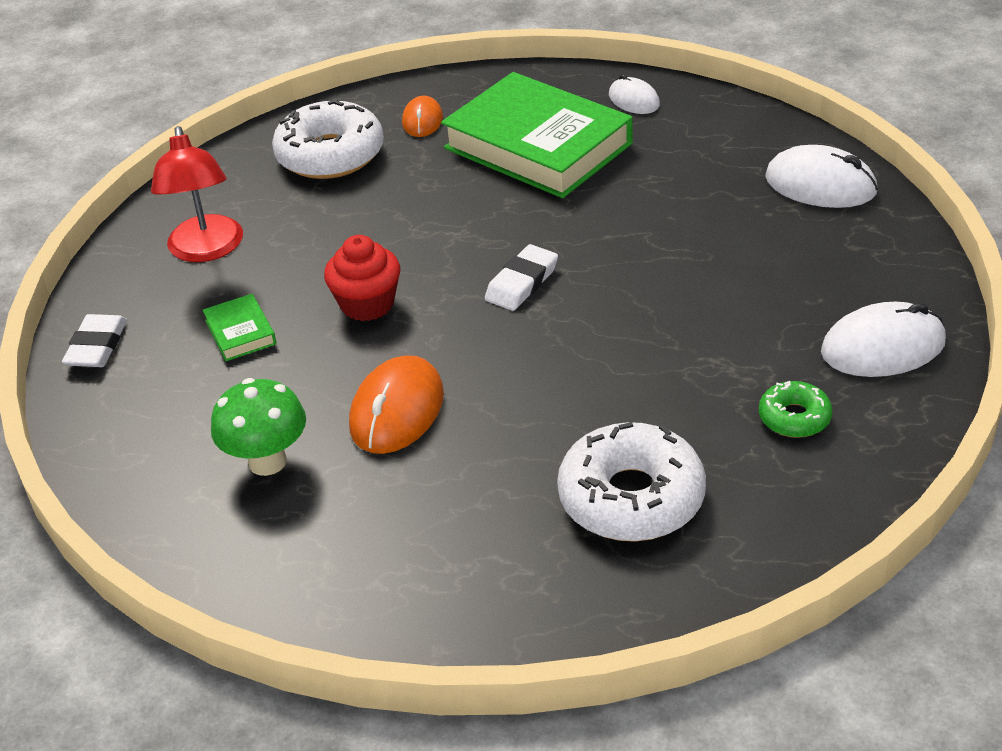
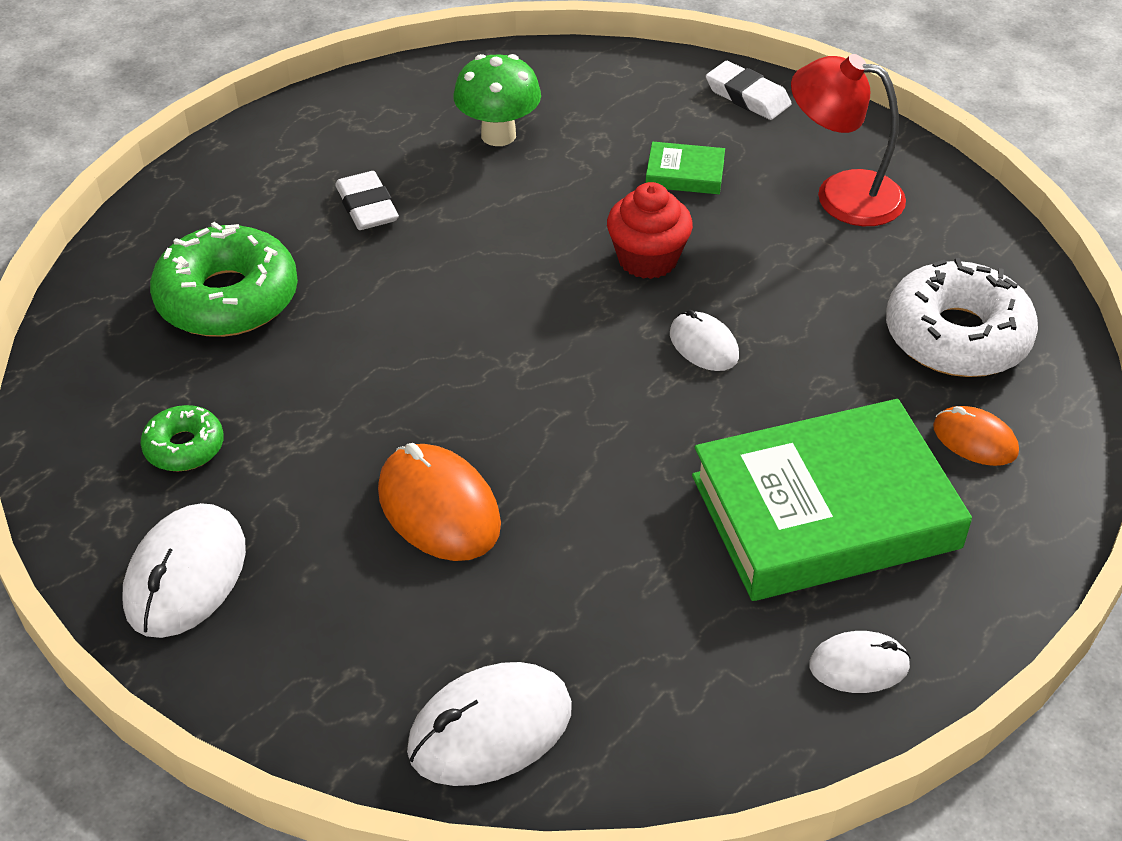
camera: 120 degrees right, 5 degrees up
orange mouse [349,355,444,454] -> orange mouse moved to [378,443,501,561]
white eraser [485,244,558,311] -> white eraser moved to [335,171,399,230]
white donut [557,422,706,542] -> green donut [150,222,298,337]
none -> white mouse [670,310,739,371]

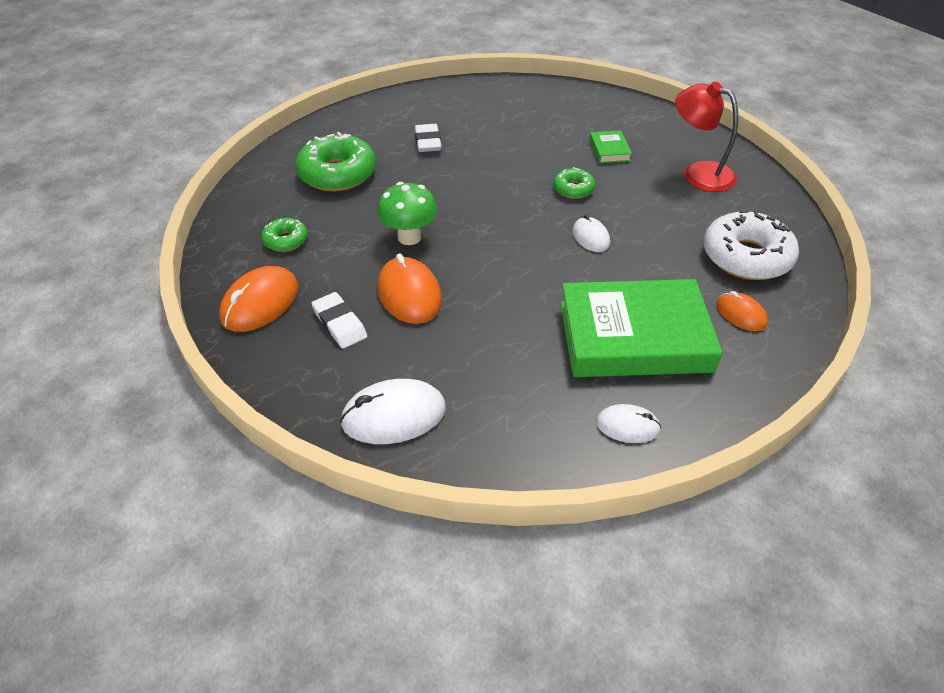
camera: 15 degrees right, 0 degrees up
white mouse [122,503,246,638] -> orange mouse [219,266,298,332]
green mushroom [453,54,541,146] -> green mushroom moved to [377,182,437,245]
red cupcake [607,182,693,279] -> green donut [553,167,595,199]
green book [646,142,725,194] -> green book turned 60 degrees clockwise [589,130,632,163]
white eraser [706,61,792,120] -> white eraser moved to [312,292,367,349]

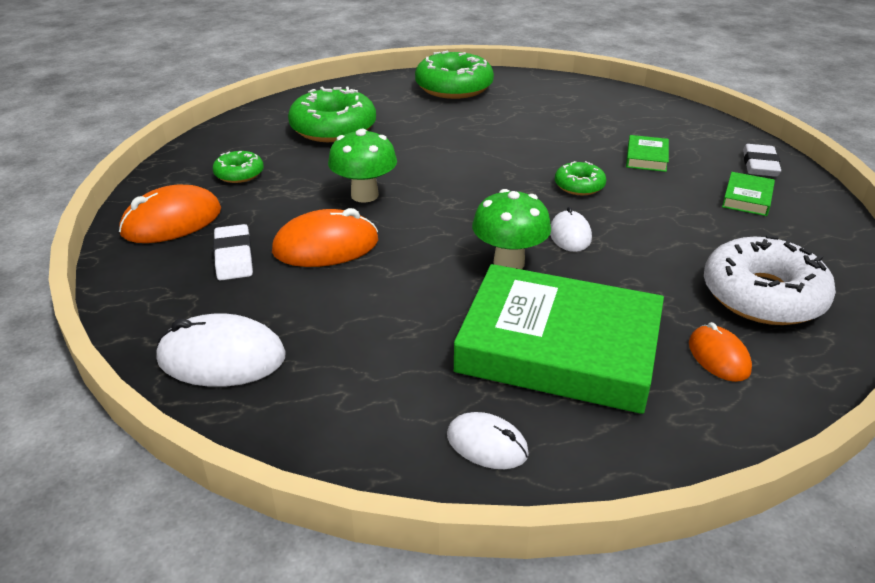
camera: 20 degrees right, 10 degrees down
orange mouse [378,253,442,324] -> orange mouse turned 75 degrees clockwise [272,208,378,267]
white eraser [415,124,442,152] -> white eraser moved to [743,144,781,177]
red lamp [675,82,738,192] -> green book [722,172,775,216]
none -> green donut [415,51,494,99]
none -> green mushroom [472,189,551,269]

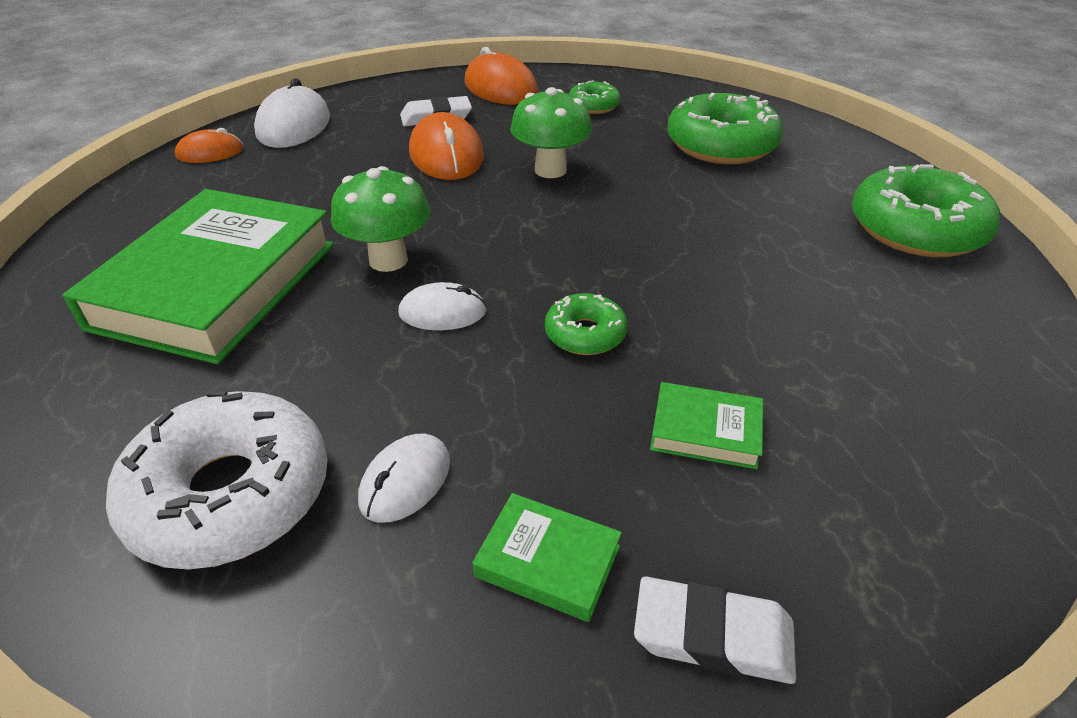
camera: 90 degrees right, 5 degrees up
white mouse [447,412,529,469] -> white mouse moved to [358,434,450,523]
orange mouse [689,322,752,382] -> orange mouse moved to [175,128,243,163]

